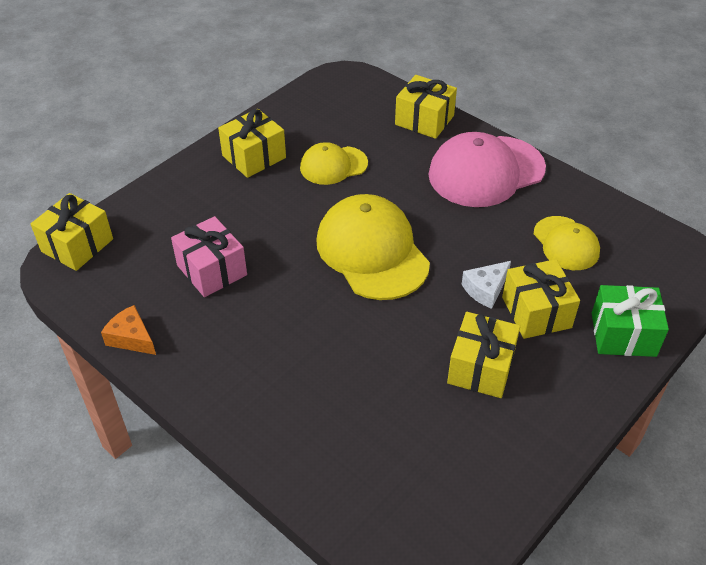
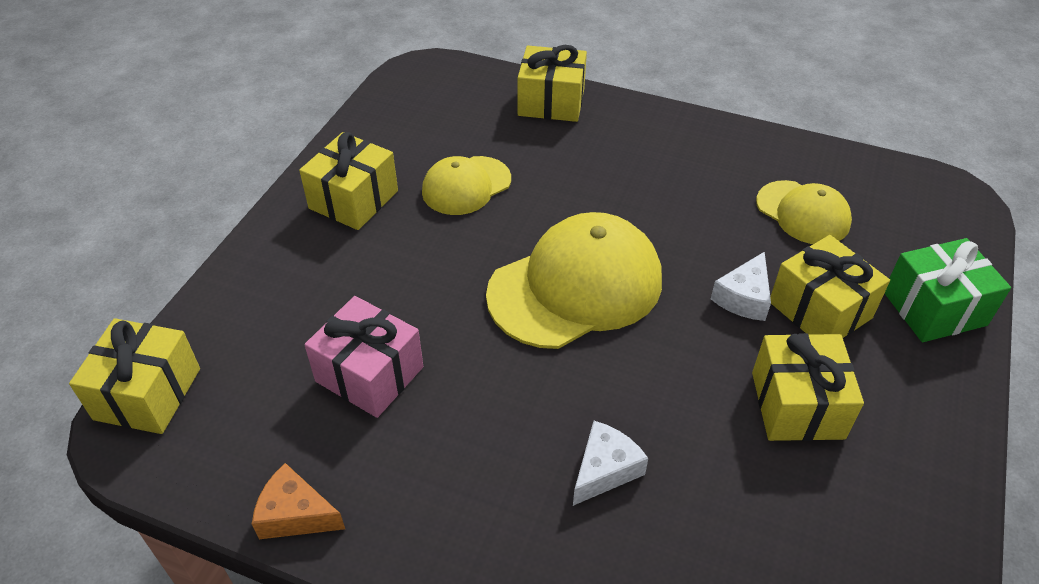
camera: 20 degrees left, 0 degrees up
yellow cap [316,194,430,300] -> yellow cap turned 105 degrees clockwise [486,212,662,349]
pink cap [428,132,546,207] -> none
none -> white cheese [573,421,648,506]

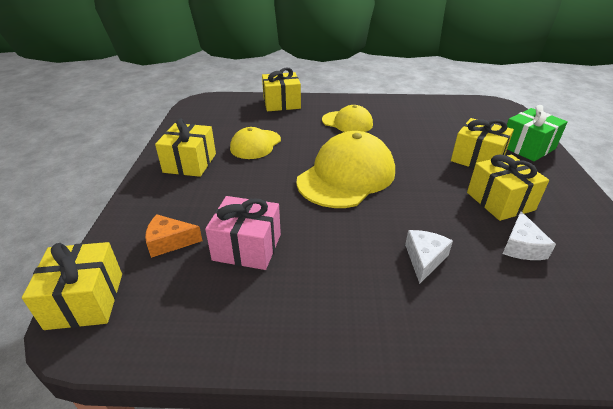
camera: 20 degrees left, 10 degrees down
orange cheese [252,463,345,539] -> orange cheese moved to [145,214,203,258]
white cheese [711,252,771,321] -> white cheese moved to [503,211,556,260]
yellow cap [756,180,852,244] -> yellow cap moved to [322,105,373,132]

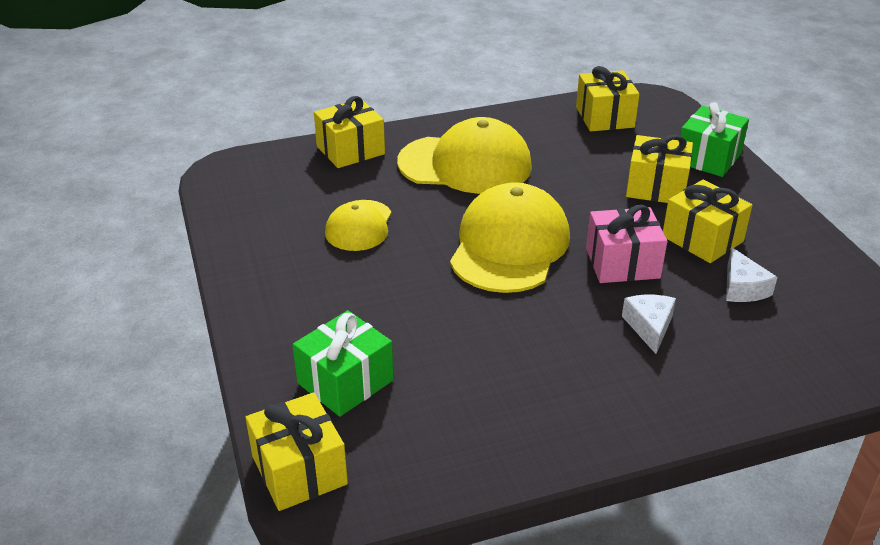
camera: 20 degrees left, 0 degrees up
orange cheese [145,214,203,258] -> green gift [293,310,394,417]
yellow gift [155,118,216,177] -> yellow gift moved to [576,66,640,132]
pink gift [205,196,281,270] -> pink gift moved to [586,205,667,283]
yellow cap [322,105,373,132] -> yellow cap [397,117,532,194], size x1.75

